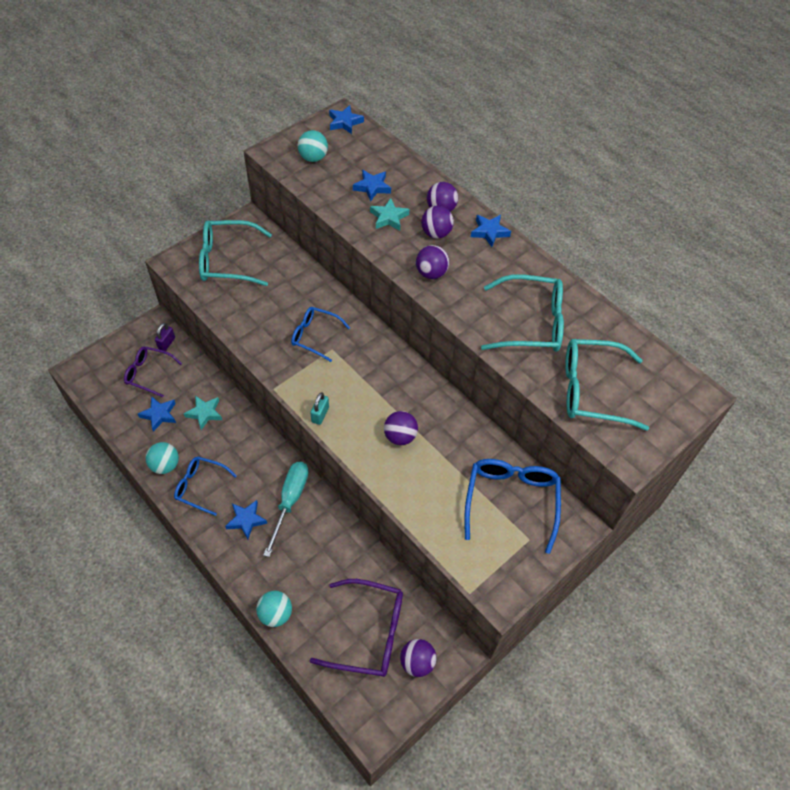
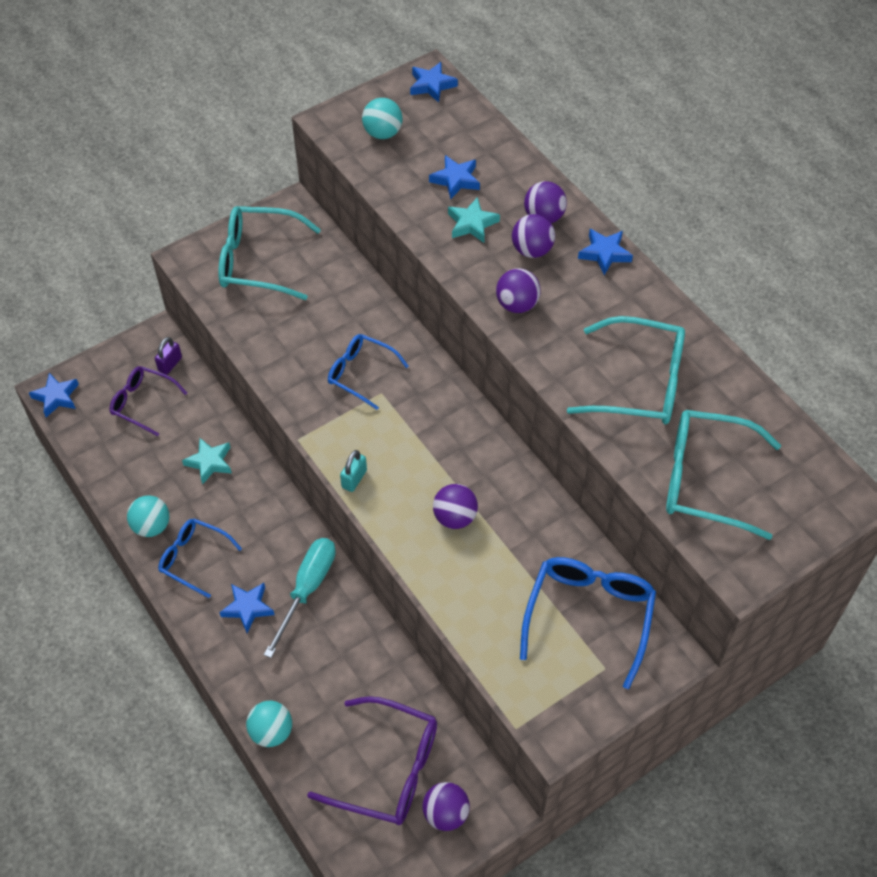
camera: 10 degrees right, 0 degrees up
blue star [138,396,176,432] -> blue star moved to [29,373,79,417]

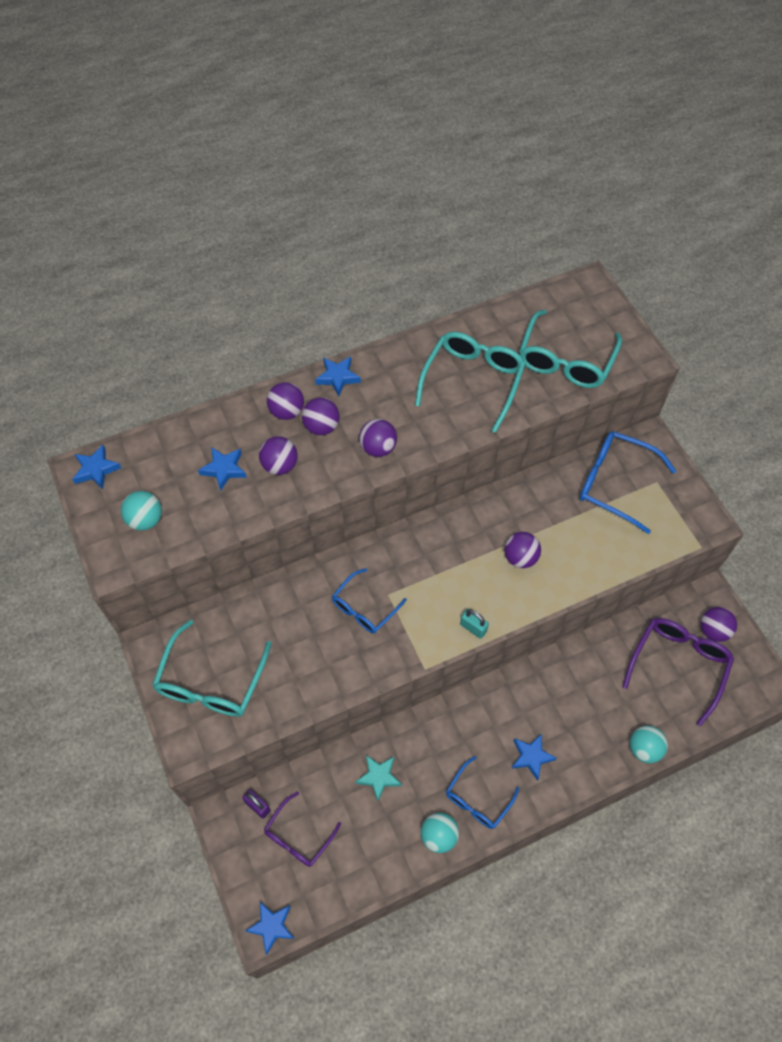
camera: 80 degrees left, 5 degrees up
turquoise screwdriver [264,538,336,658] -> none
turquoise star [448,197,500,243] -> purple ball [259,436,298,475]

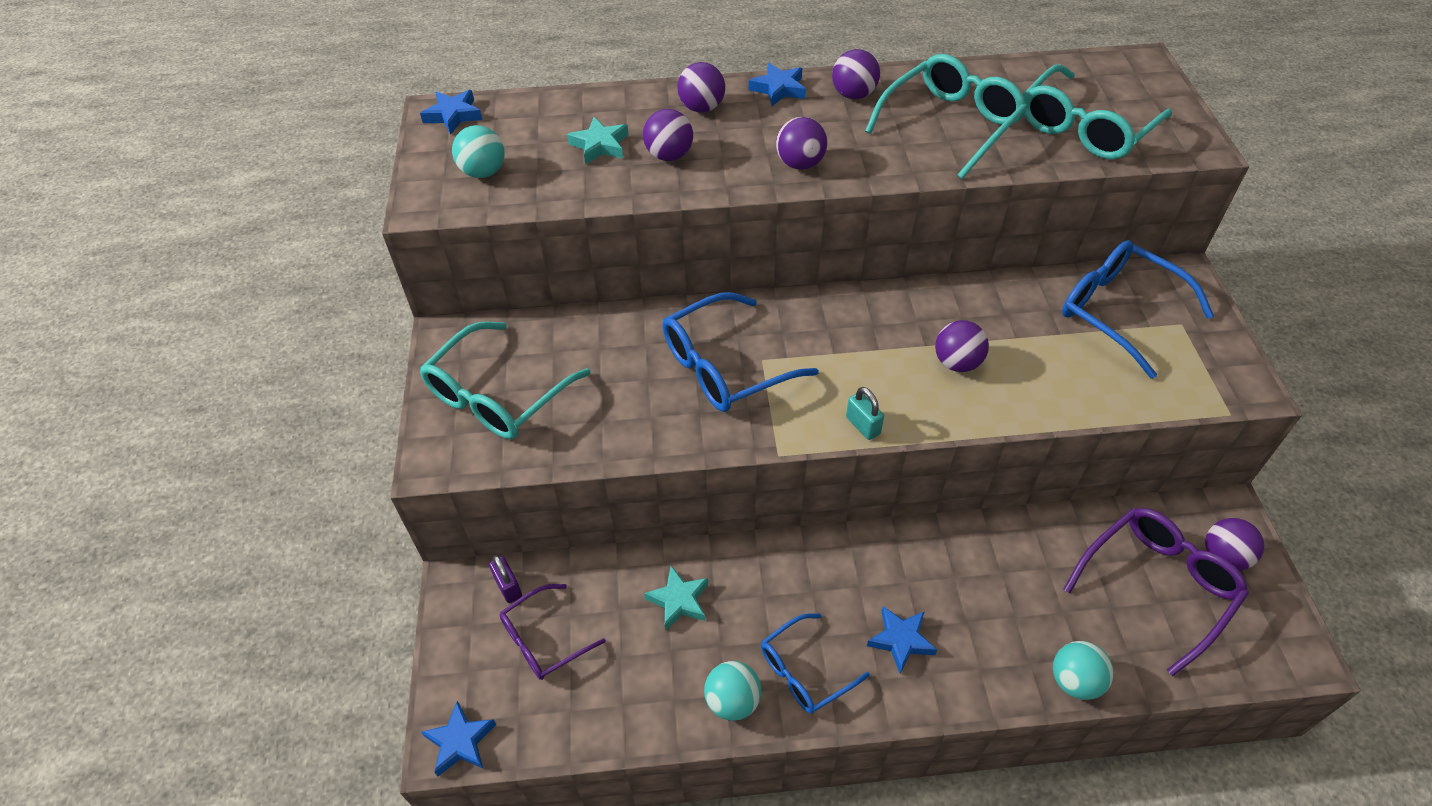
camera: 20 degrees right, 10 degrees down
blue star [198,447,247,491] -> turquoise star [567,117,629,165]
purple ball [302,398,340,435] -> purple ball moved to [832,49,880,99]
blue glasses [332,568,407,633] -> blue glasses [663,292,819,412], size x1.58

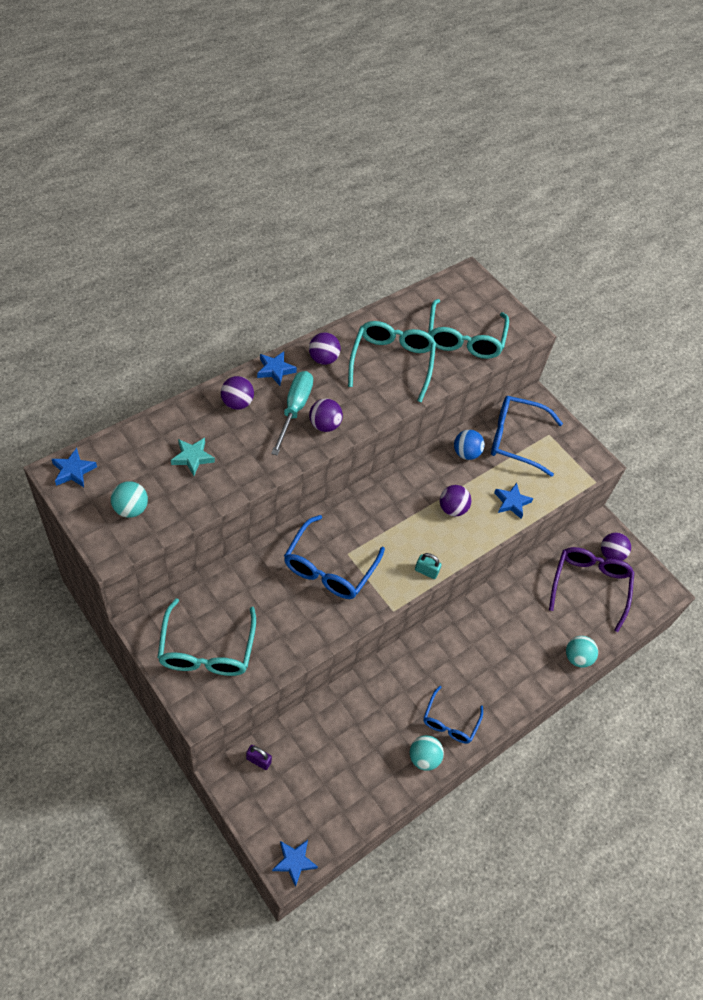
camera: 40 degrees left, 5 degrees up
purple glasses [499,584,606,680] -> none
purple ball [643,109,693,161] -> none
turquoise star [644,566,708,631] -> none
blue star [867,606,937,673] -> blue star moved to [494,483,534,519]
none -> turquoise screwdriver [271,371,313,456]
none -> blue ball [454,430,485,460]

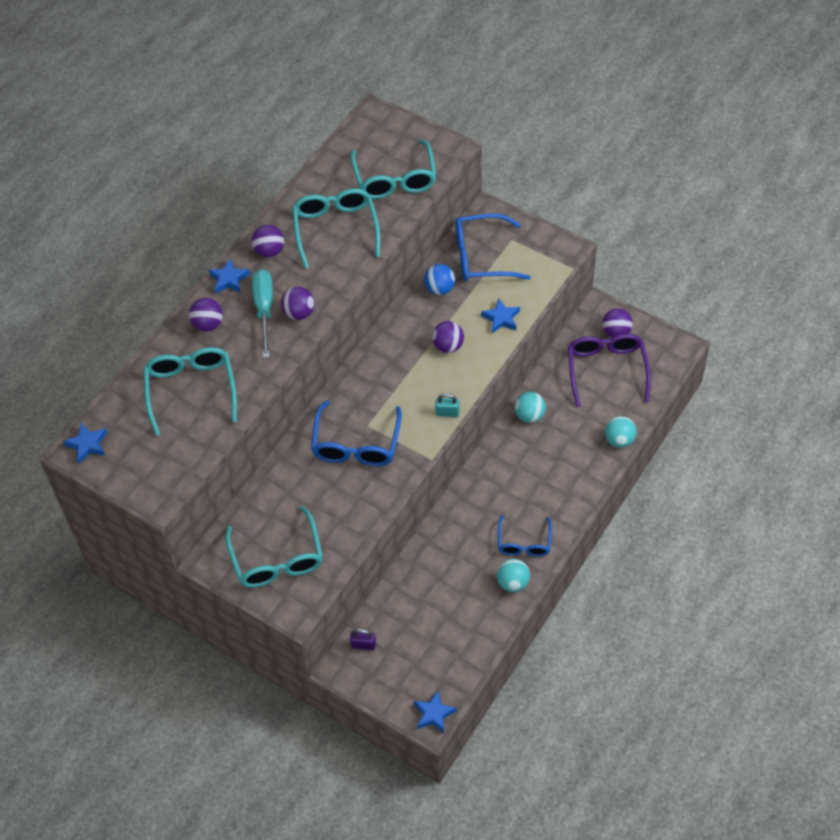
camera: 10 degrees left, 0 degrees up
turquoise ball [111,481,148,518] -> turquoise ball moved to [515,392,546,423]
turquoise star [171,438,215,476] -> turquoise glasses [144,347,237,436]

